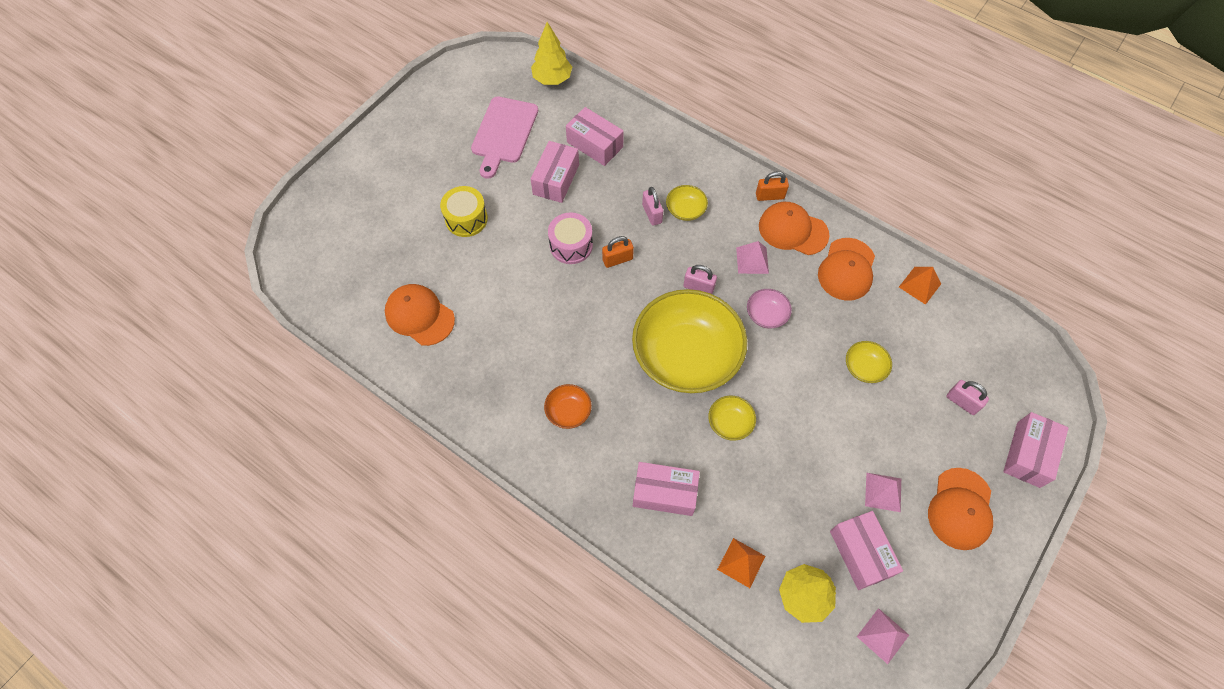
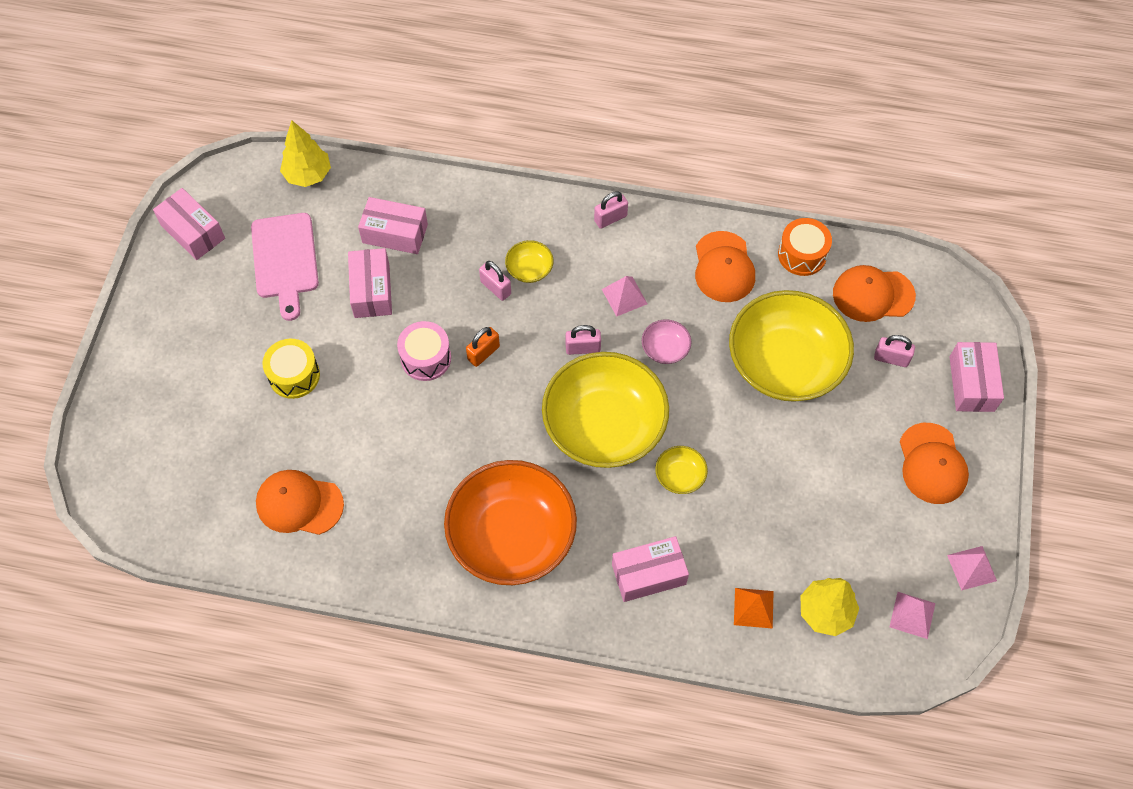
camera: 25 degrees left, 0 degrees up
orange bowl [544,384,592,429] -> orange bowl [444,460,577,585], size x2.44
orange padlock [756,171,789,201] -> pink padlock [594,191,628,229]
orange cap [759,202,829,255] -> orange cap moved to [833,265,916,322]
pink box [830,511,903,590] -> pink box moved to [153,188,225,260]
yellow bowl [846,341,892,383] -> yellow bowl [729,290,854,402], size x2.44
pink pyramid [865,473,901,512] -> pink pyramid moved to [947,546,997,591]
orange pyramid [899,267,941,305] -> orange drum [778,218,832,276]

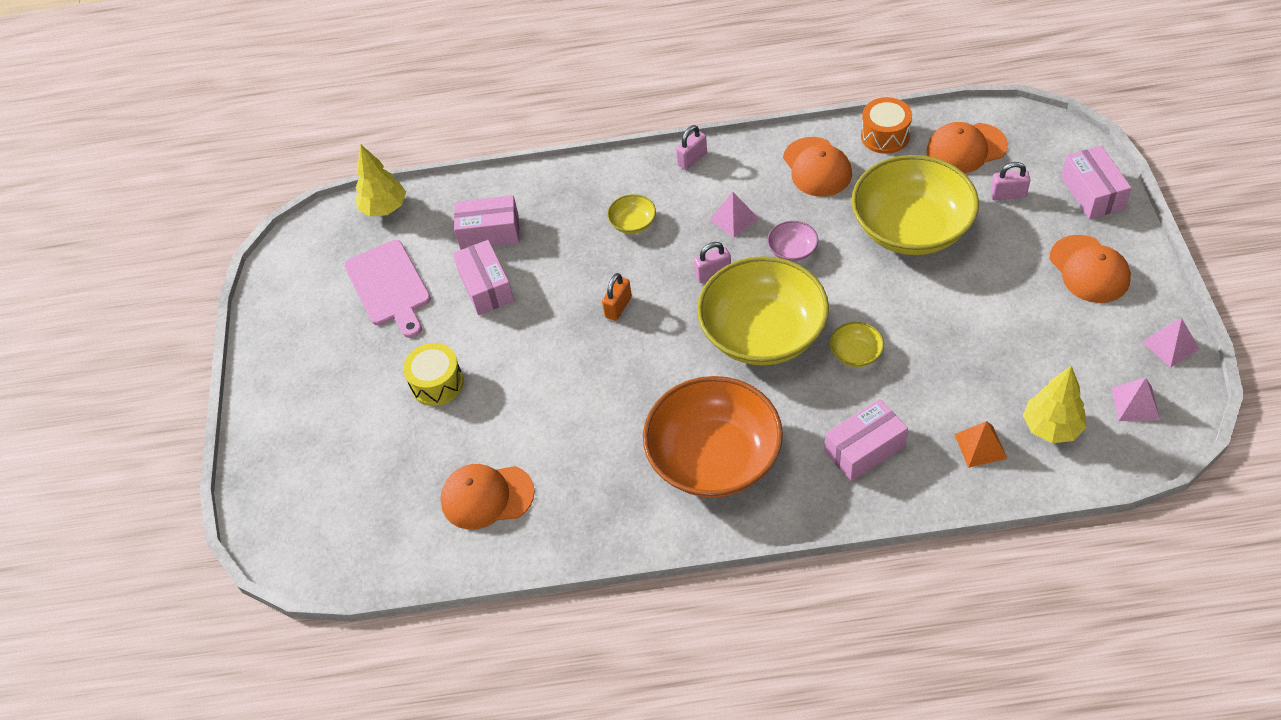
camera: 10 degrees left, 10 degrees down
pink box [153,188,225,260] -> none
pink drum [397,321,451,381] -> none
pink padlock [479,261,511,301] -> none

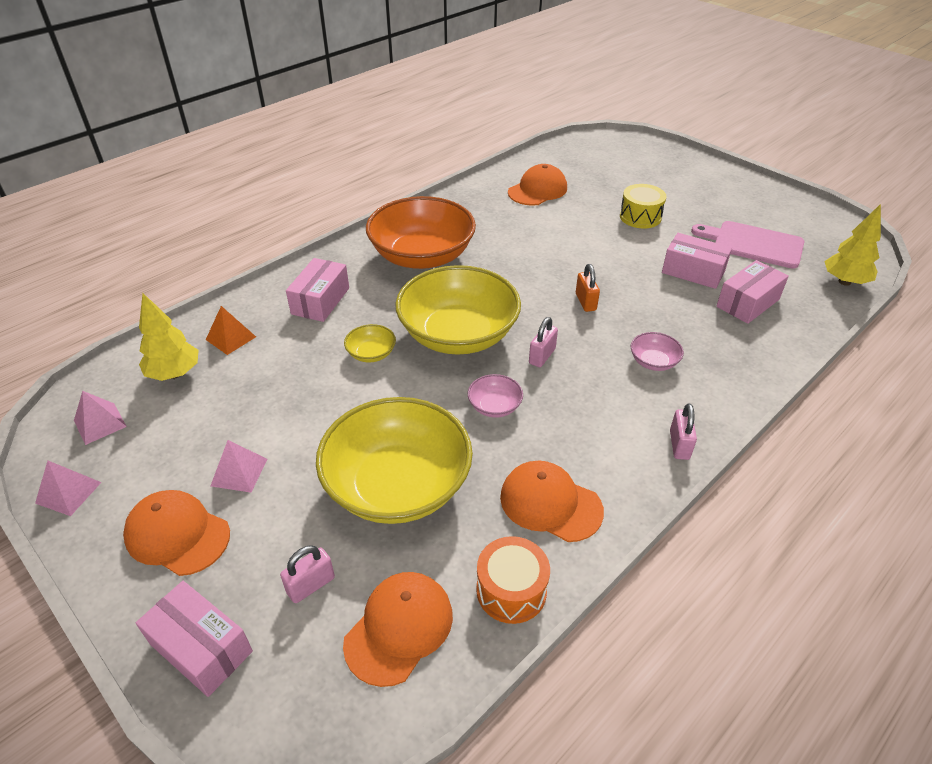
camera: 135 degrees right, 10 degrees down
yellow bowl [607,194,656,234] -> pink bowl [631,332,684,371]
pink pyramid [709,192,759,238] -> pink pyramid moved to [211,440,268,493]

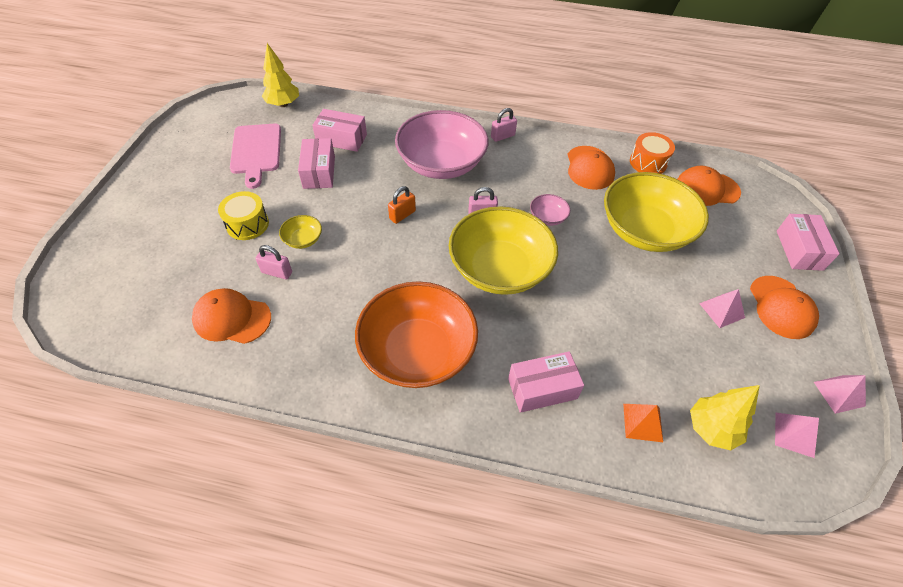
camera: 125 degrees left, 10 degrees up
pink padlock [280,545,335,603] -> pink padlock moved to [256,245,292,280]
yellow bowl [344,324,396,362] -> yellow bowl moved to [279,215,322,249]
pink bowl [631,332,684,371] -> pink bowl [395,110,489,179], size x2.44

